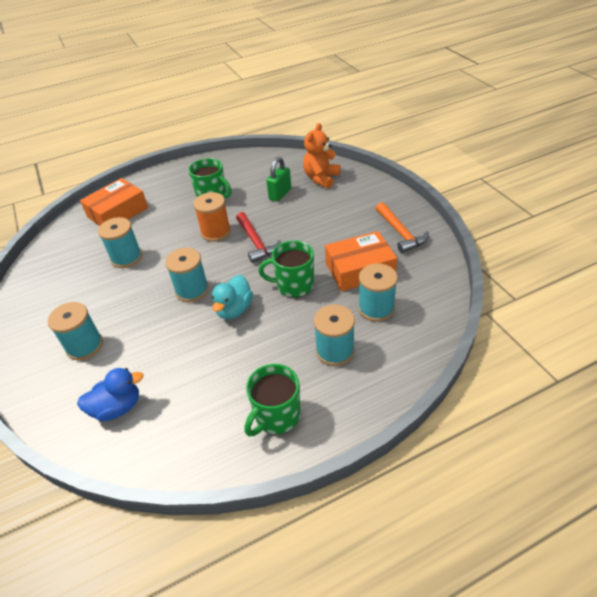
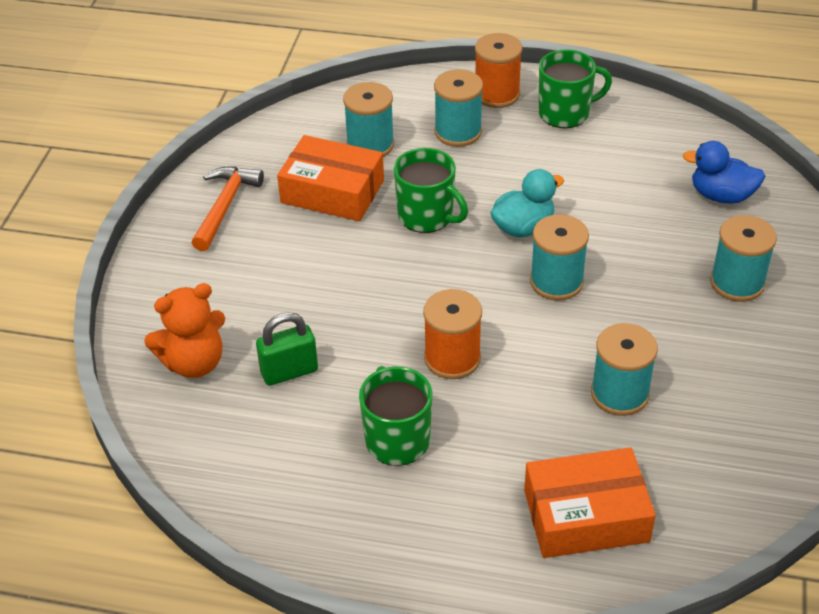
camera: 145 degrees left, 0 degrees up
red hammer [236,212,281,263] -> none
none -> orange spool [475,33,522,108]

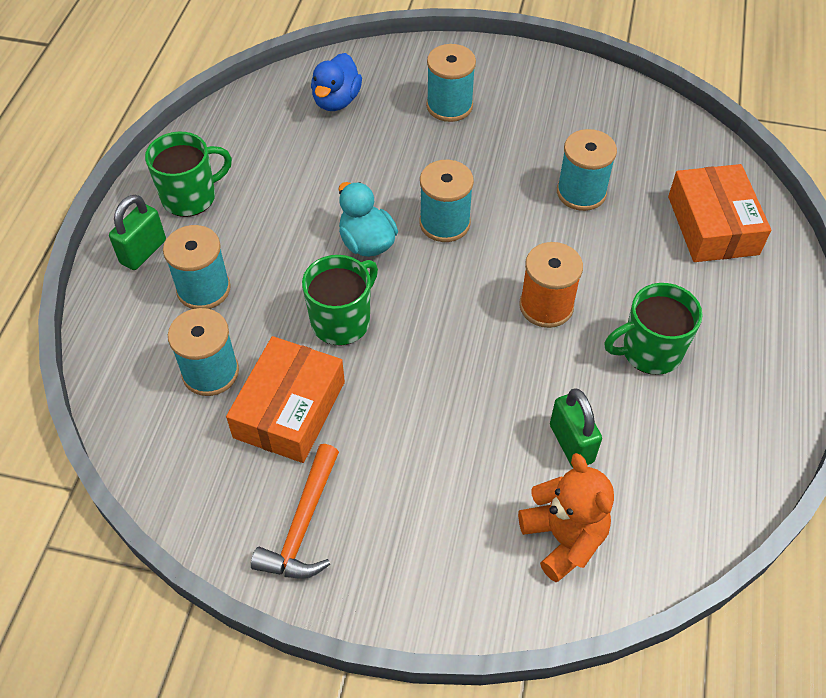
camera: 90 degrees left, 10 degrees up
orange hammer [192,166,264,251] -> orange hammer turned 90 degrees counterclockwise [251,444,339,579]
orange spool [475,33,522,108] -> green padlock [109,195,166,270]
green mug [539,49,612,128] -> green mug turned 75 degrees clockwise [145,132,232,217]

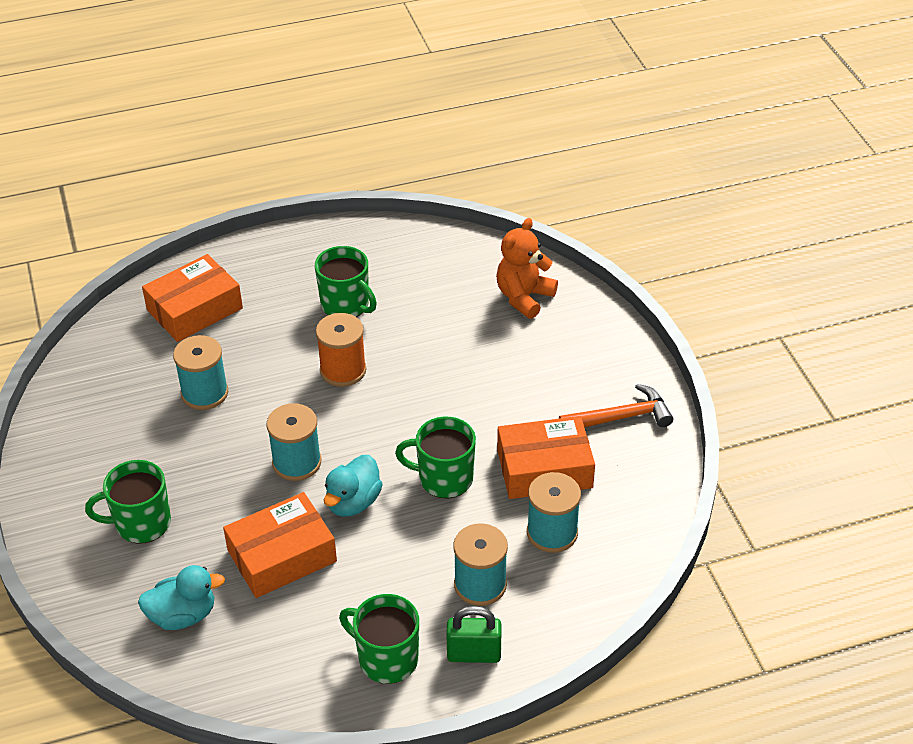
camera: 120 degrees left, 10 degrees down
blue duck [311,53,362,111] -> turquoise duck [138,565,225,630]
turquoise spool [426,44,476,122] -> green mug [85,460,171,544]
green padlock [550,389,602,467] -> none
none -> orange box [223,492,337,598]

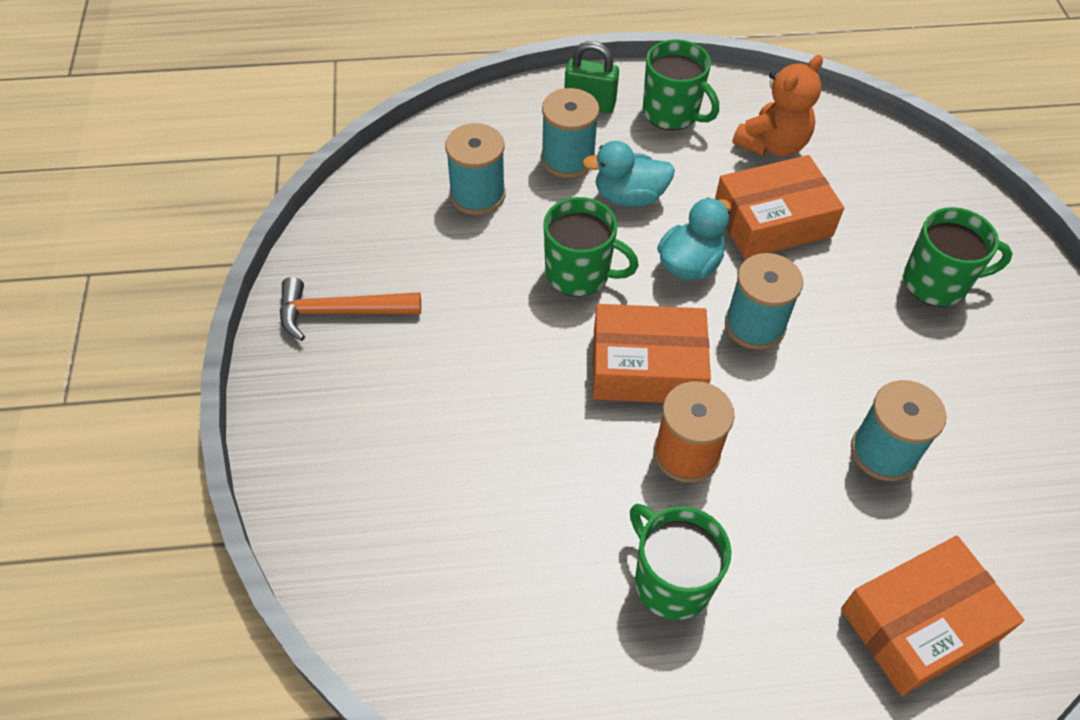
camera: 170 degrees left, 10 degrees up
turquoise duck [138,565,225,630] -> turquoise duck moved to [582,141,675,207]
orange teddy bear [496,218,558,319] -> orange teddy bear moved to [732,55,823,157]
orange box [497,416,595,499] -> orange box moved to [593,304,711,403]

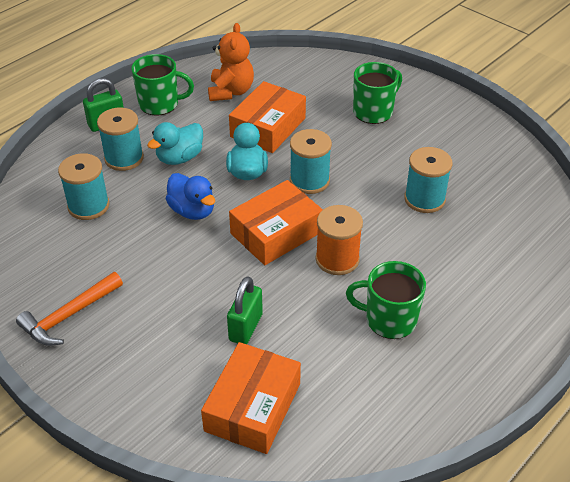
camera: 40 degrees left, 10 degrees down
green mug [544,197,639,297] -> blue duck [166,173,215,220]
orange box [841,536,1024,696] -> orange box moved to [201,342,301,454]
none -> green padlock [227,276,263,344]

